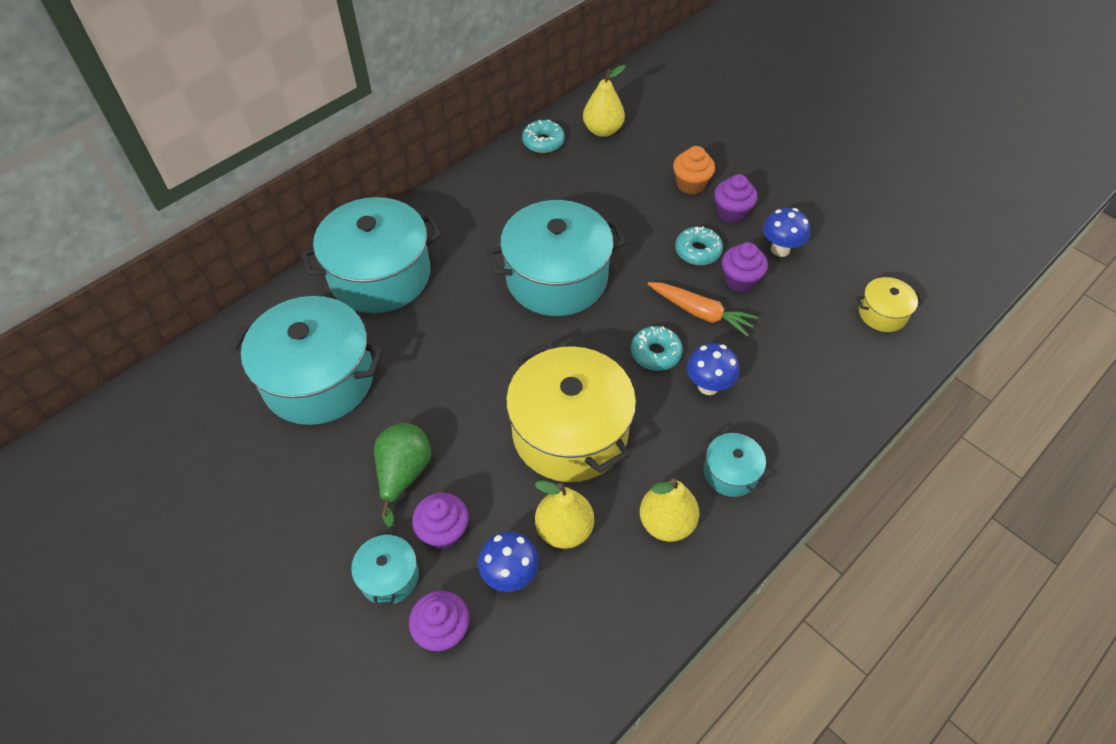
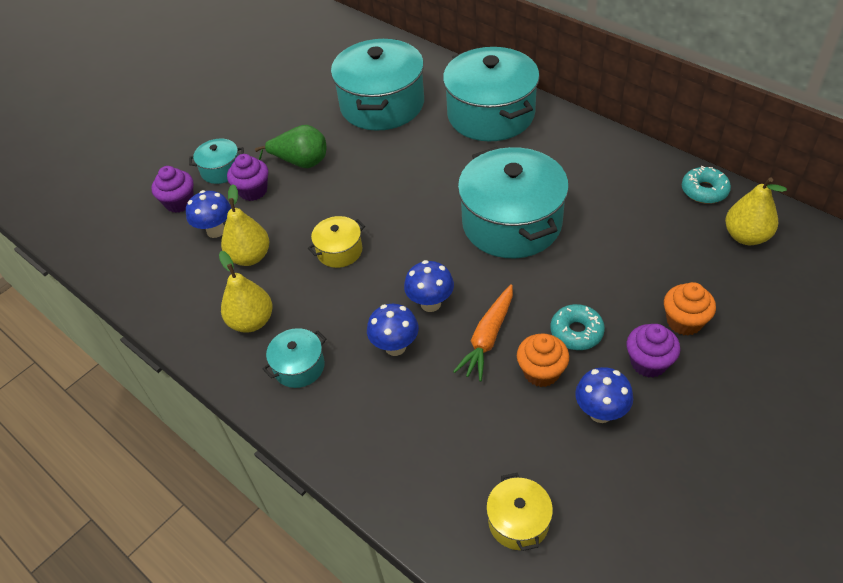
camera: 90 degrees right, 5 degrees down
yellow pot [506,344,636,482] -> yellow pot [308,216,365,268], size x0.46
turquoise donut [631,326,683,371] -> blue mushroom [404,260,454,312]
purple cupcake [722,242,768,292] -> orange cupcake [517,334,569,387]

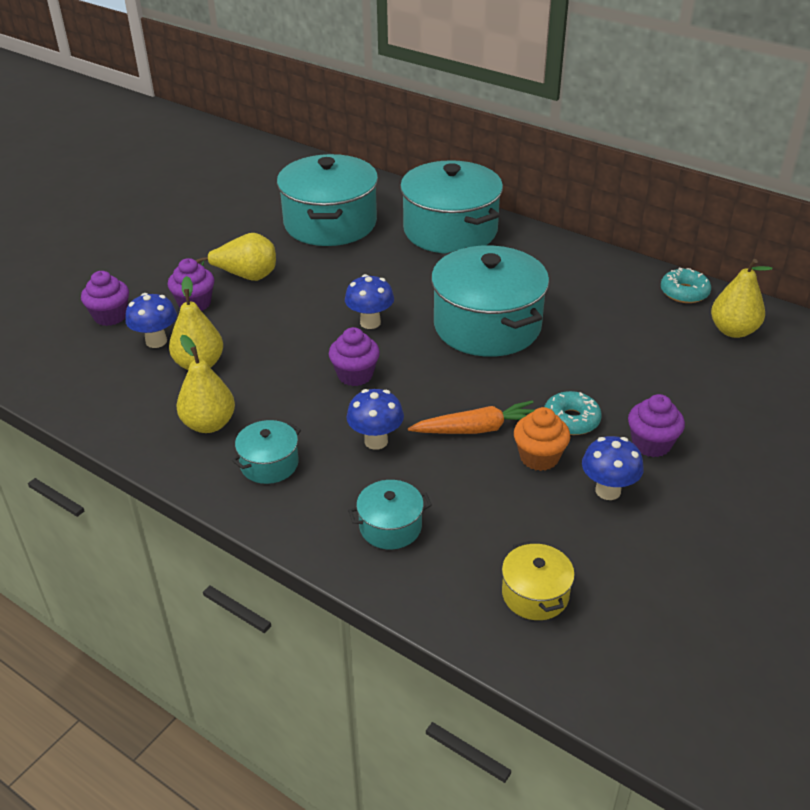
camera: 10 degrees left, 10 degrees down
turquoise pot [189,139,244,184] -> turquoise pot moved to [348,480,432,549]
green pear [255,125,326,168] -> yellow pear [196,233,276,281]
yellow pot [308,216,365,268] -> none
blue mushroom [404,260,454,312] -> blue mushroom moved to [345,274,394,329]
orange carrot [453,284,513,381] -> orange carrot turned 120 degrees counterclockwise [408,400,534,434]
orange cupcake [664,282,716,336] -> none
none -> purple cupcake [329,327,380,386]

